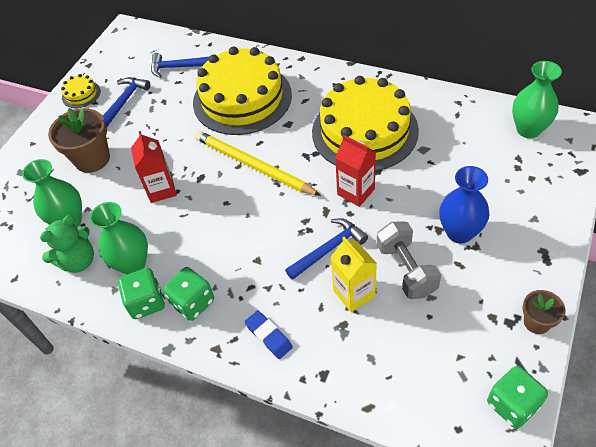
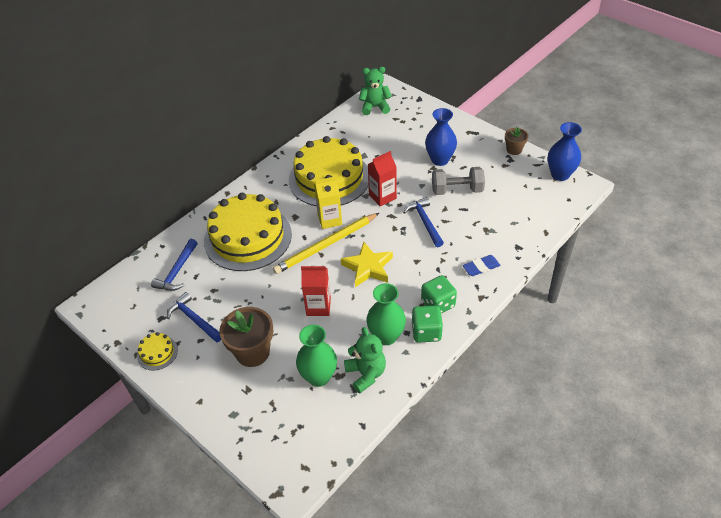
camera: 75 degrees left, 5 degrees down
yellow carton [331,237,377,312] -> yellow carton moved to [314,176,342,229]
green dice [487,366,548,429] -> blue vase [548,122,582,181]
green vase [512,61,562,138] -> green teddy bear [359,67,392,115]
none -> yellow star [341,242,393,287]

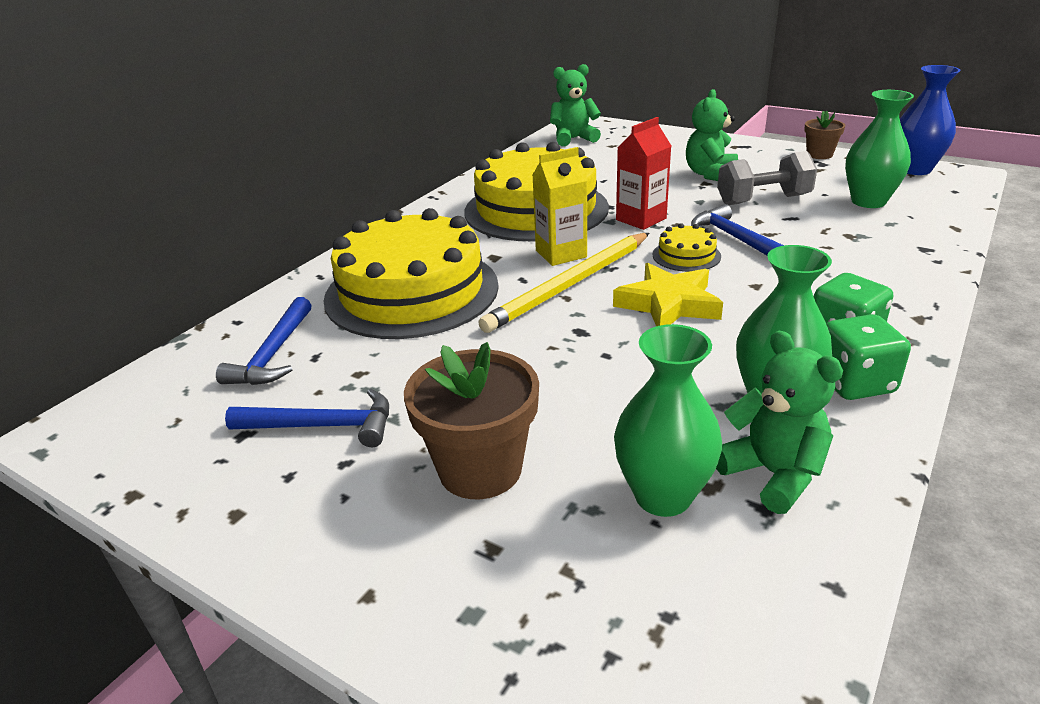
camera: 10 degrees left, 15 degrees down
yellow cake [137,332,178,371] -> yellow cake moved to [653,223,721,272]
blue hammer [167,292,221,342] -> blue hammer turned 150 degrees clockwise [225,389,389,447]
red carton [301,265,331,316] -> none
blue vase [425,108,457,166] -> green teddy bear [686,89,738,181]
blue eraser [463,255,501,276] -> none
none -> green vase [845,90,914,208]

